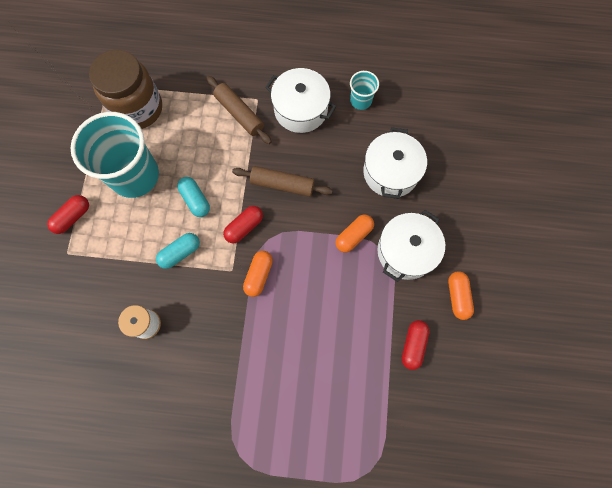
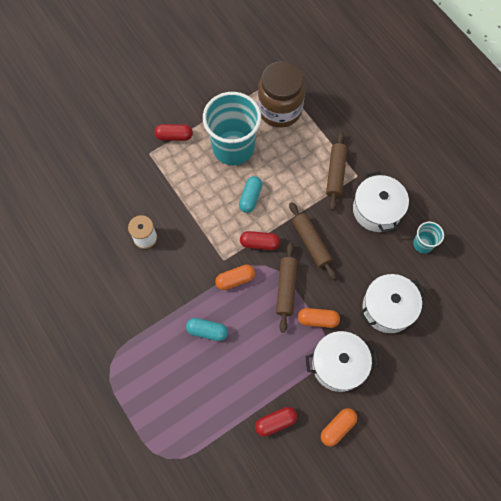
camera: 50 degrees right, 5 degrees down
turquoise capsule [156,233,200,269] -> turquoise capsule moved to [186,318,228,341]
none -> brown rolling pin [276,242,297,333]

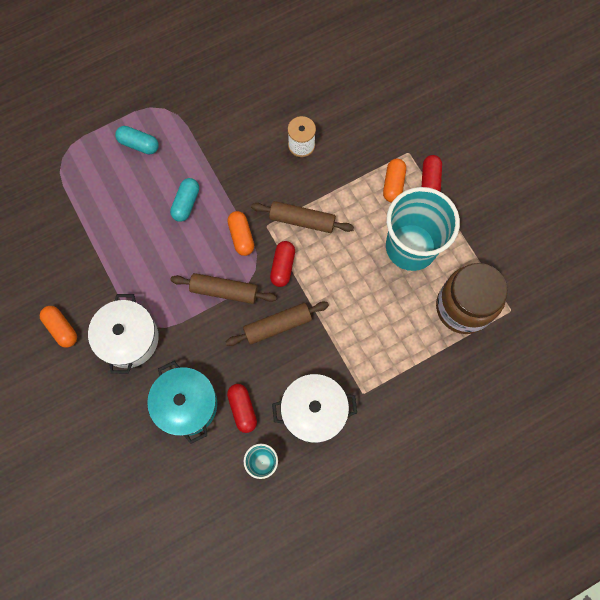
camera: 95 degrees right, 5 degrees up
turquoise capsule [239,176,262,213] -> turquoise capsule moved to [115,126,159,154]
red capsule [255,407,297,437] -> red capsule moved to [227,384,257,433]
orange capsule [298,308,340,328] -> orange capsule moved to [383,159,406,202]
brown rolling pin [326,131,347,211] -> brown rolling pin moved to [251,201,354,233]
white pot [360,274,426,333] -> turquoise pot [147,361,217,444]

